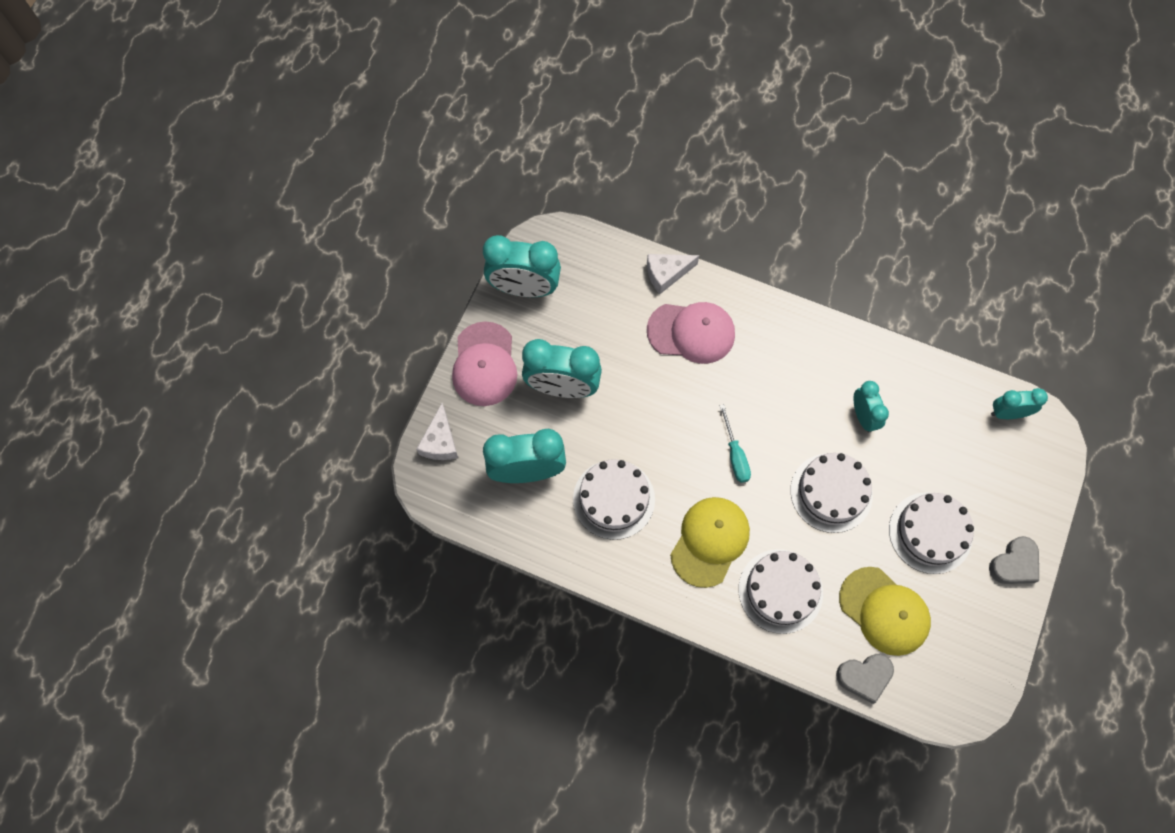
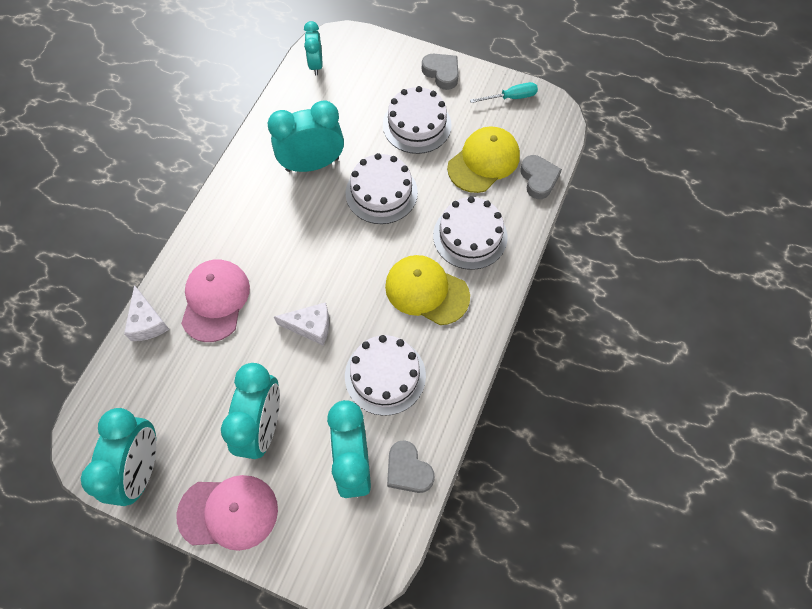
camera: 90 degrees left, 5 degrees down
white cheese [416,403,458,460] -> white cheese moved to [274,302,329,345]
turquoise screwdriver [720,404,751,483] -> turquoise screwdriver moved to [470,82,538,103]
turquoise clock [853,381,889,432] -> turquoise clock [268,101,344,172], size x1.73
none -> grey heart [387,440,435,493]

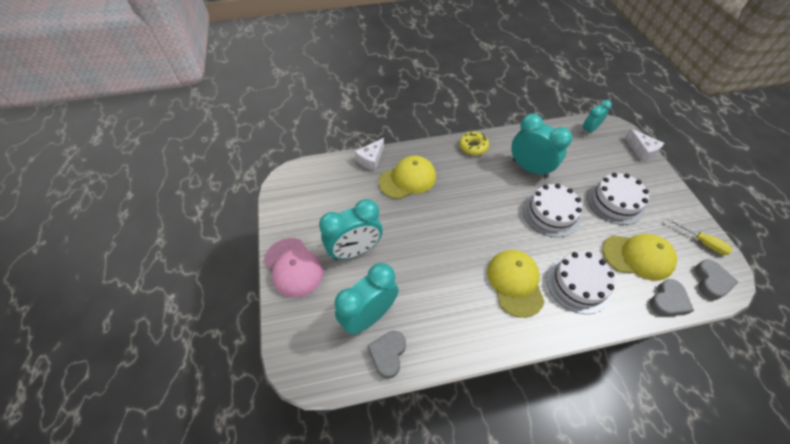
camera: 55 degrees right, 10 degrees down
turquoise clock [81,408,156,506] -> none
pink cap [181,259,250,342] -> yellow cap [379,156,436,199]
white cheese [274,302,329,345] -> white cheese moved to [625,129,665,161]
white cake [345,335,426,416] -> none
grey heart [422,54,459,90] -> grey heart moved to [695,260,738,300]
turquoise screwdriver [470,82,538,103] -> yellow screwdriver [668,218,732,255]
none -> yellow donut [459,131,489,155]

